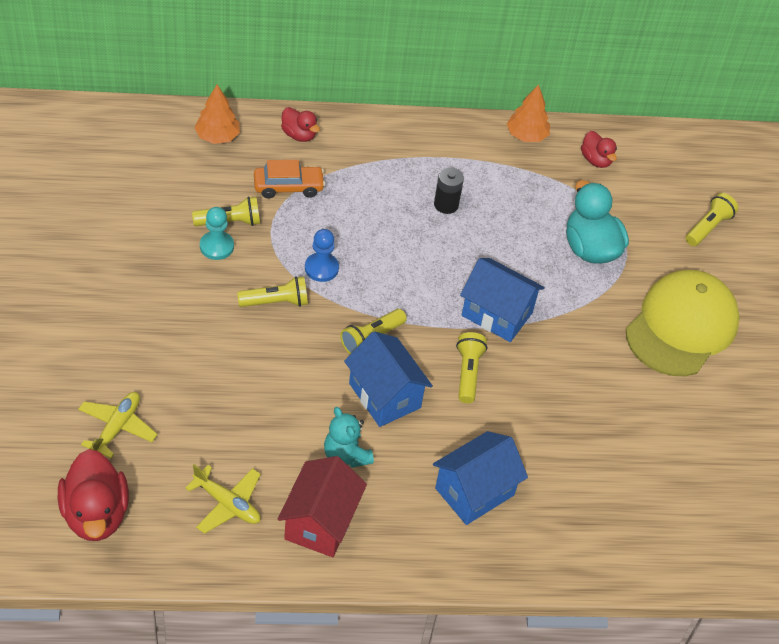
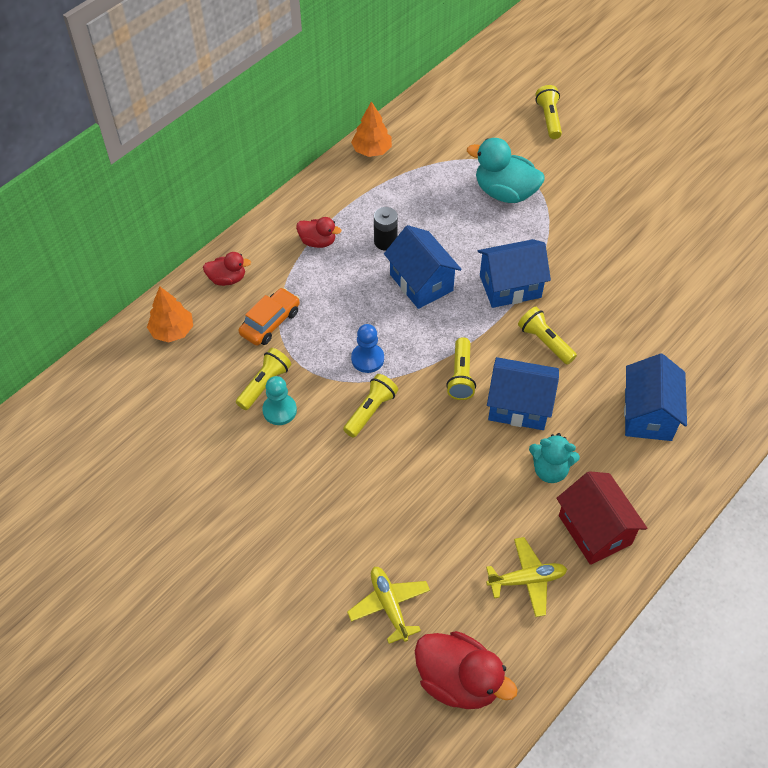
camera: 40 degrees left, 5 degrees up
red duck [581,131,617,168] -> red duck moved to [296,217,341,248]
yellow cap [626,270,740,376] -> none
none -> blue house [384,225,462,309]

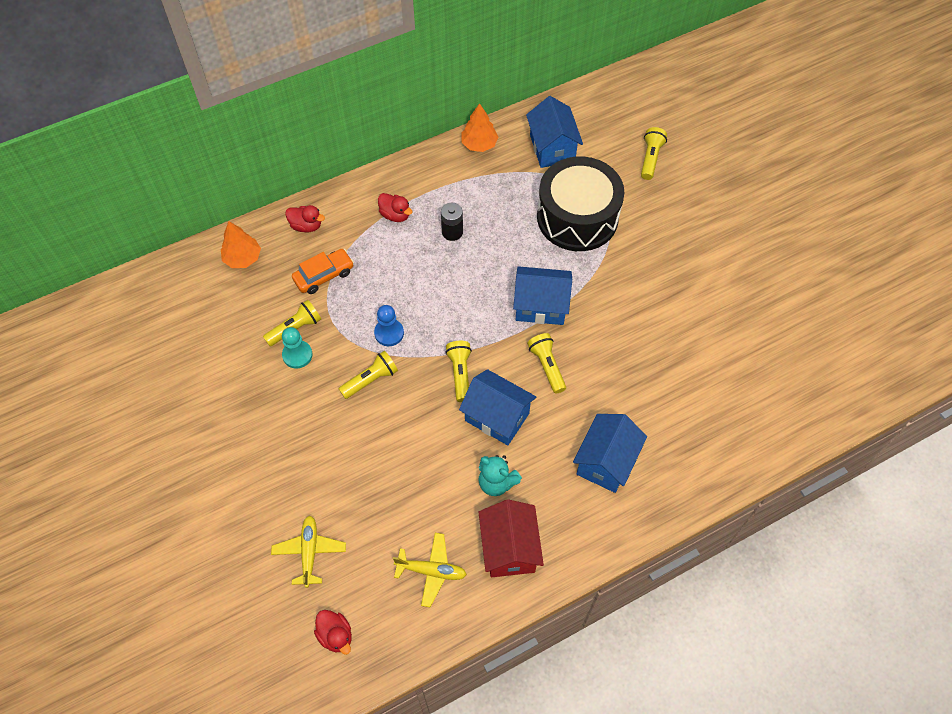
camera: 20 degrees right, 5 degrees up
blue house [384,225,462,309] -> blue house moved to [526,96,583,168]
red duck [415,631,518,709] -> red duck [314,610,352,655], size x0.56
yellow flashlight [446,337,476,400] -> yellow flashlight turned 150 degrees clockwise [445,341,472,402]
turquoise duck [467,138,545,203] -> black drum [537,156,624,251]

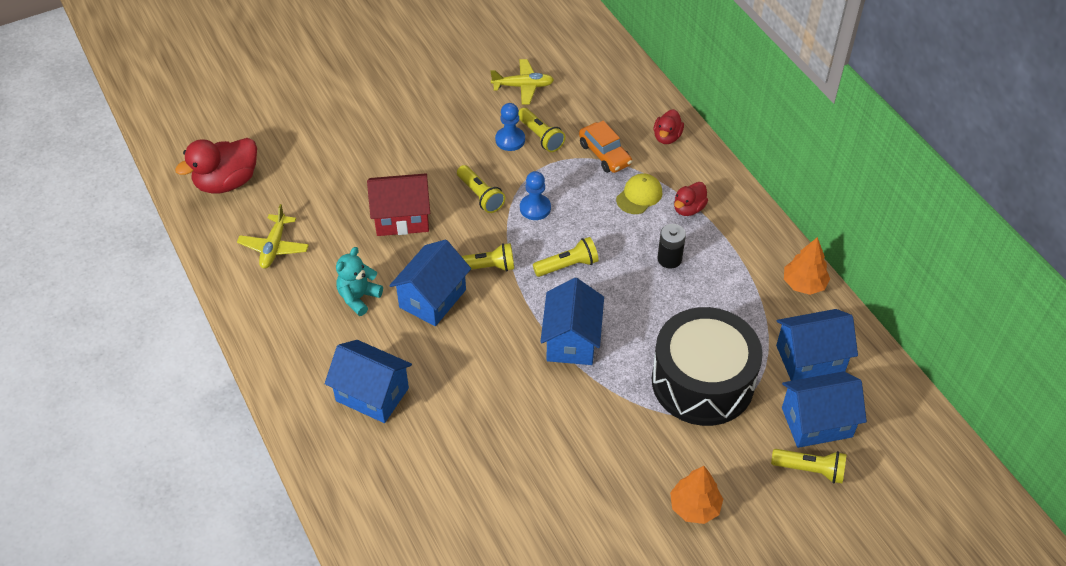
camera: 90 degrees right, 10 degrees down
orange tree [221,221,261,268] -> orange tree moved to [670,466,723,524]
yellow plane [271,516,346,588] -> yellow plane moved to [490,59,554,105]
turquoise pawn [282,327,313,369] -> blue pawn [495,103,525,151]
red duck [314,610,352,655] -> red duck [175,138,257,194], size x1.78
red house [479,499,544,577] -> red house moved to [367,173,430,236]
yellow flashlight [527,333,566,394] -> yellow flashlight moved to [533,237,599,277]
none -> yellow cap [616,173,662,214]
none -> blue house [782,371,867,448]

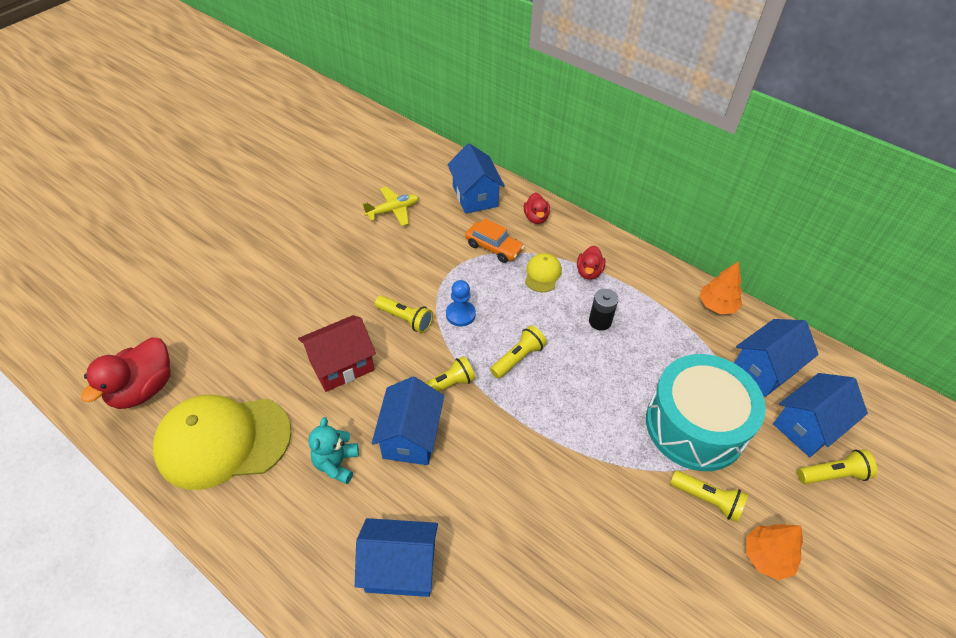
camera: 25 degrees left, 0 degrees up
yellow plane [237,204,309,269] -> yellow cap [153,395,292,490]
blue pawn [495,103,525,151] -> none
yellow flashlight [518,108,565,152] -> yellow flashlight moved to [670,470,748,522]
blue house [540,278,604,365] -> blue house moved to [447,143,505,214]
black drum [652,307,763,426] -> turquoise drum [646,354,766,471]

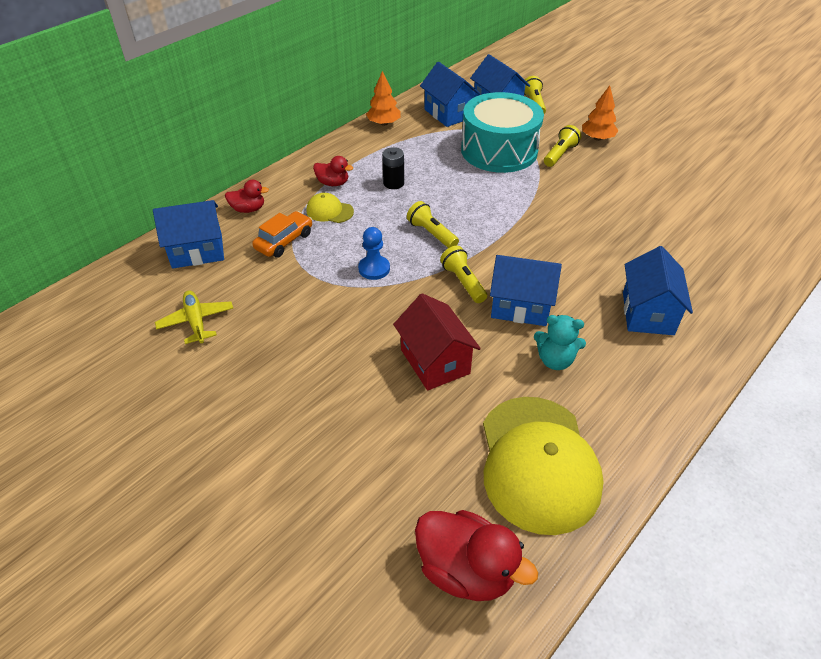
camera: 85 degrees left, 5 degrees down
yellow flashlight [375,295,433,333] -> none

